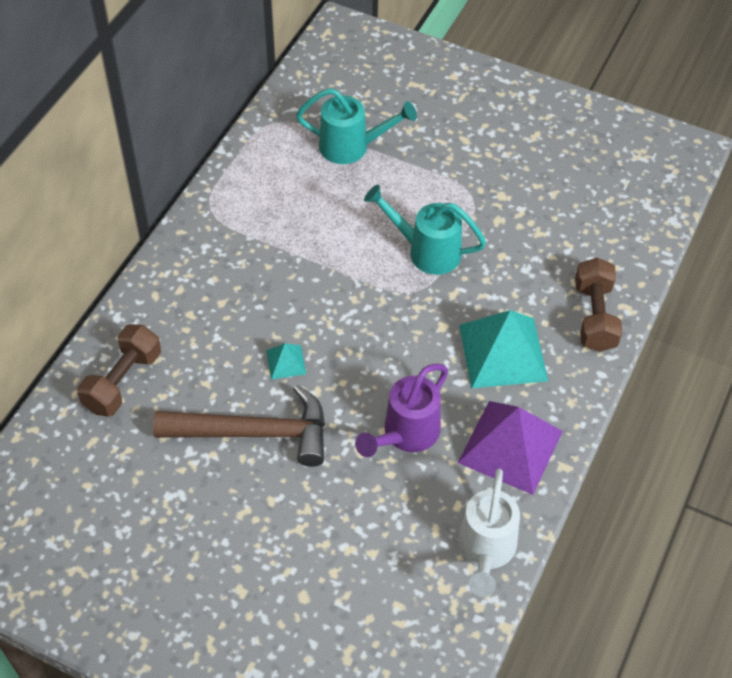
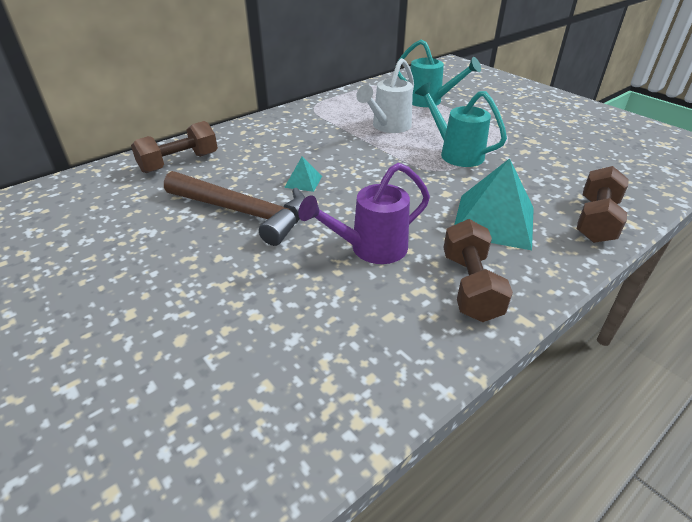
camera: 25 degrees right, 15 degrees down
purple pyramid [458,401,563,495] -> brown dumbbell [443,219,513,322]
white watering can [458,469,520,597] -> white watering can moved to [356,58,414,133]

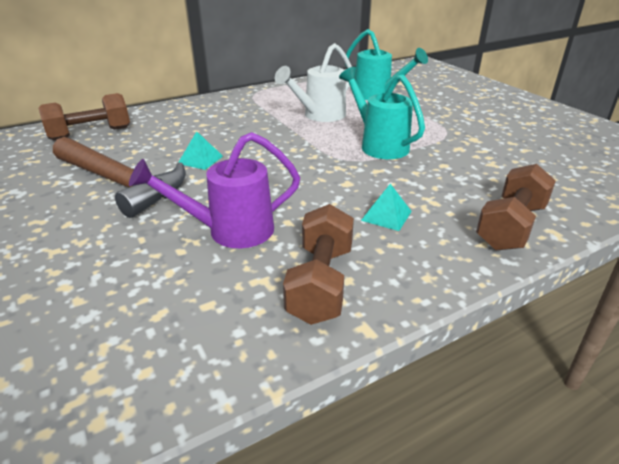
camera: 10 degrees right, 5 degrees down
turquoise pyramid [454,158,534,250] -> turquoise pyramid [361,184,412,231], size x0.46

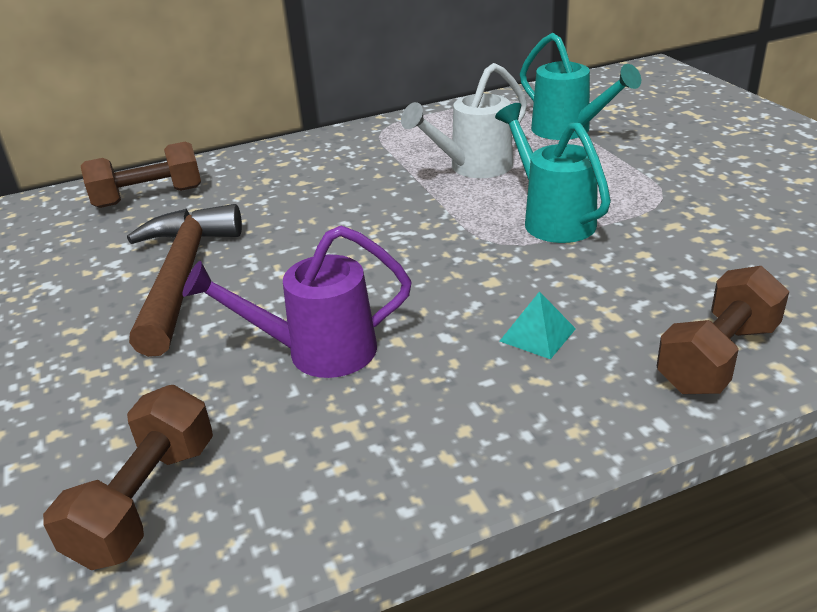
camera: 10 degrees right, 0 degrees up
brown hammer [53,137,186,218] -> brown hammer turned 135 degrees counterclockwise [127,204,242,357]
turquoise pyramid [178,131,223,170] -> none
brown dumbbell [283,204,354,325] -> brown dumbbell moved to [43,385,213,570]

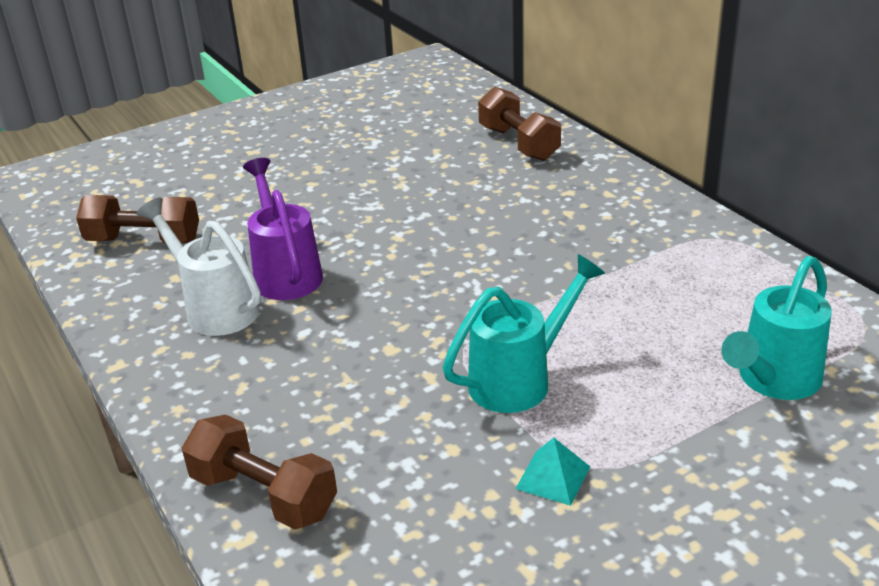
camera: 80 degrees right, 0 degrees up
brown hammer [127,204,242,357] -> none
white watering can [401,63,527,178] -> white watering can moved to [136,197,261,336]
turquoise pyramid [500,291,576,360] -> turquoise pyramid moved to [515,438,590,506]

